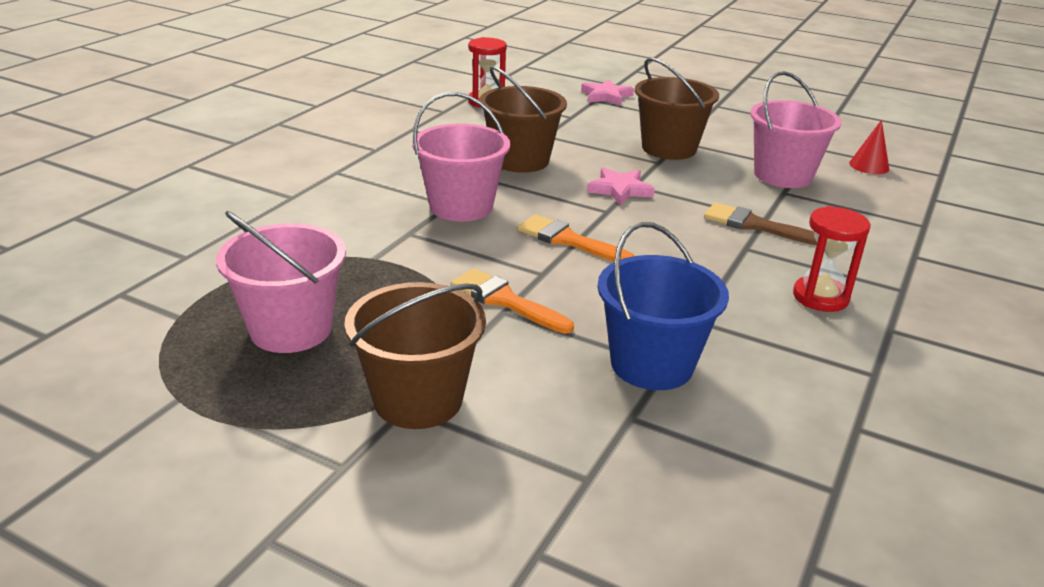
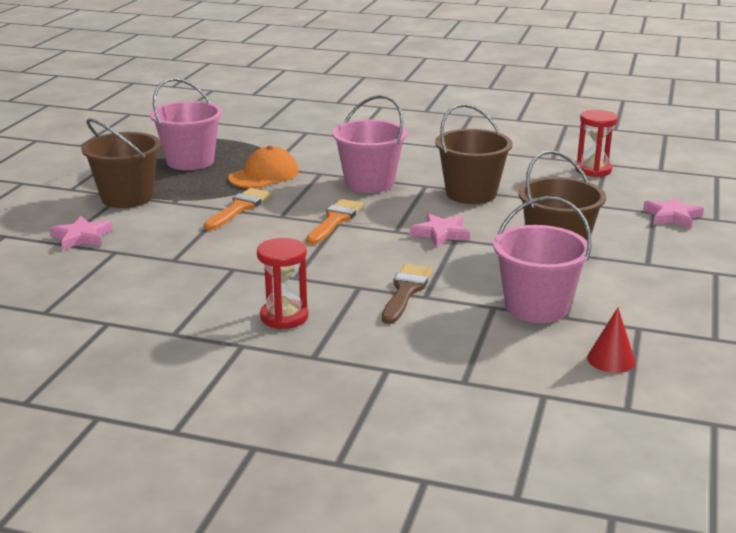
camera: 80 degrees right, 5 degrees down
blue bucket [597,222,729,390] -> none
none -> pink star [50,216,113,250]
none -> orange cap [229,146,299,188]

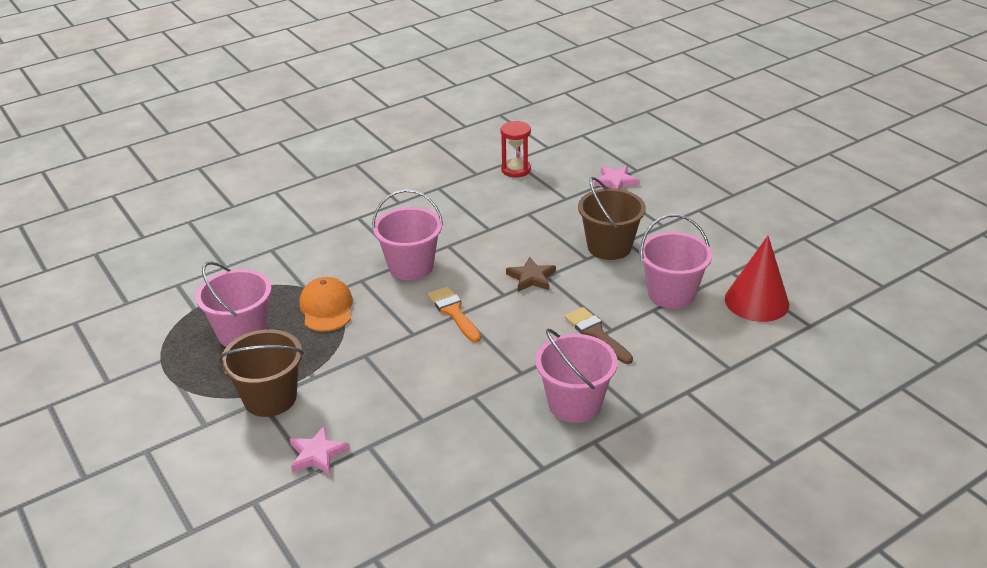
camera: 50 degrees left, 10 degrees up
orange brush [204,188,271,230] -> none
red hourglass [257,238,309,329] -> pink bucket [535,329,618,423]
pink star [410,213,470,247] -> brown star [506,257,556,292]
brown bucket [435,104,513,204] -> none
red cone [587,308,636,373] -> red cone [725,236,789,322], size x1.92

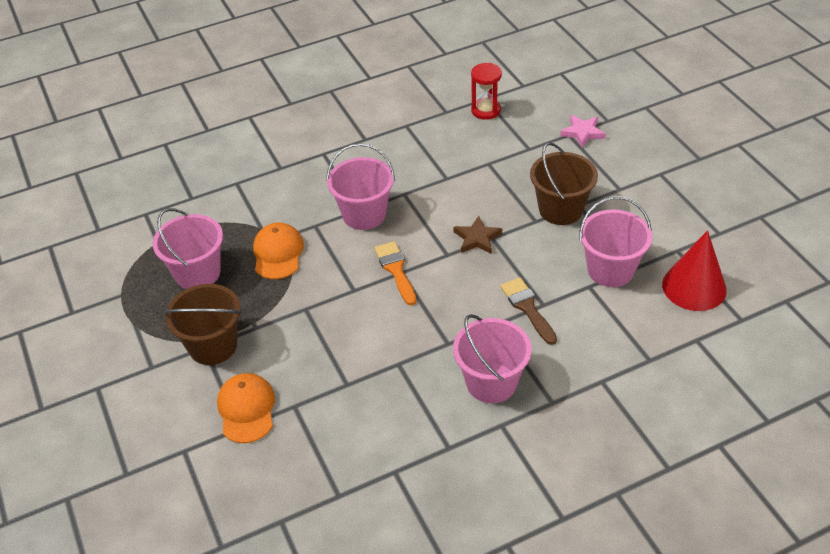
camera: 10 degrees right, 10 degrees up
pink star [290,425,350,475] -> orange cap [217,373,275,443]

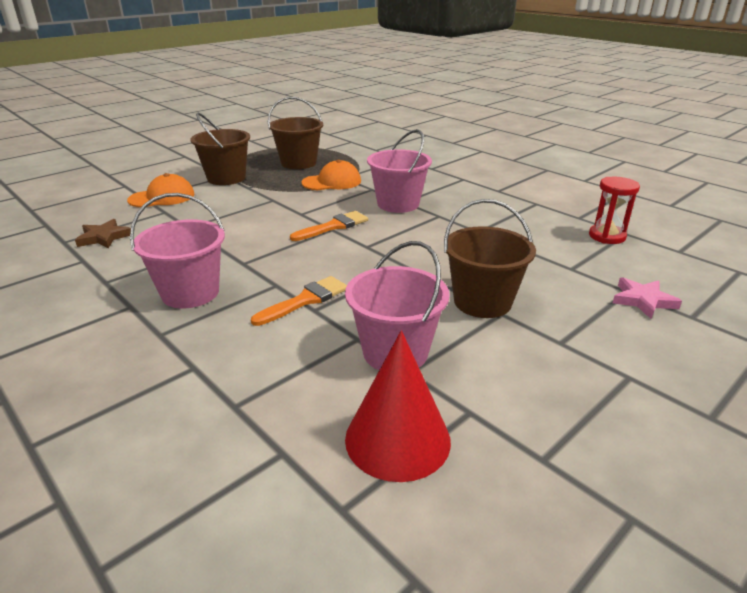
camera: 70 degrees right, 15 degrees down
pink bucket [153,208,223,289] -> brown bucket [268,97,323,169]
brown star [453,216,502,254] -> brown star moved to [75,219,131,249]
brown brush [500,277,557,345] -> orange brush [251,276,347,326]

